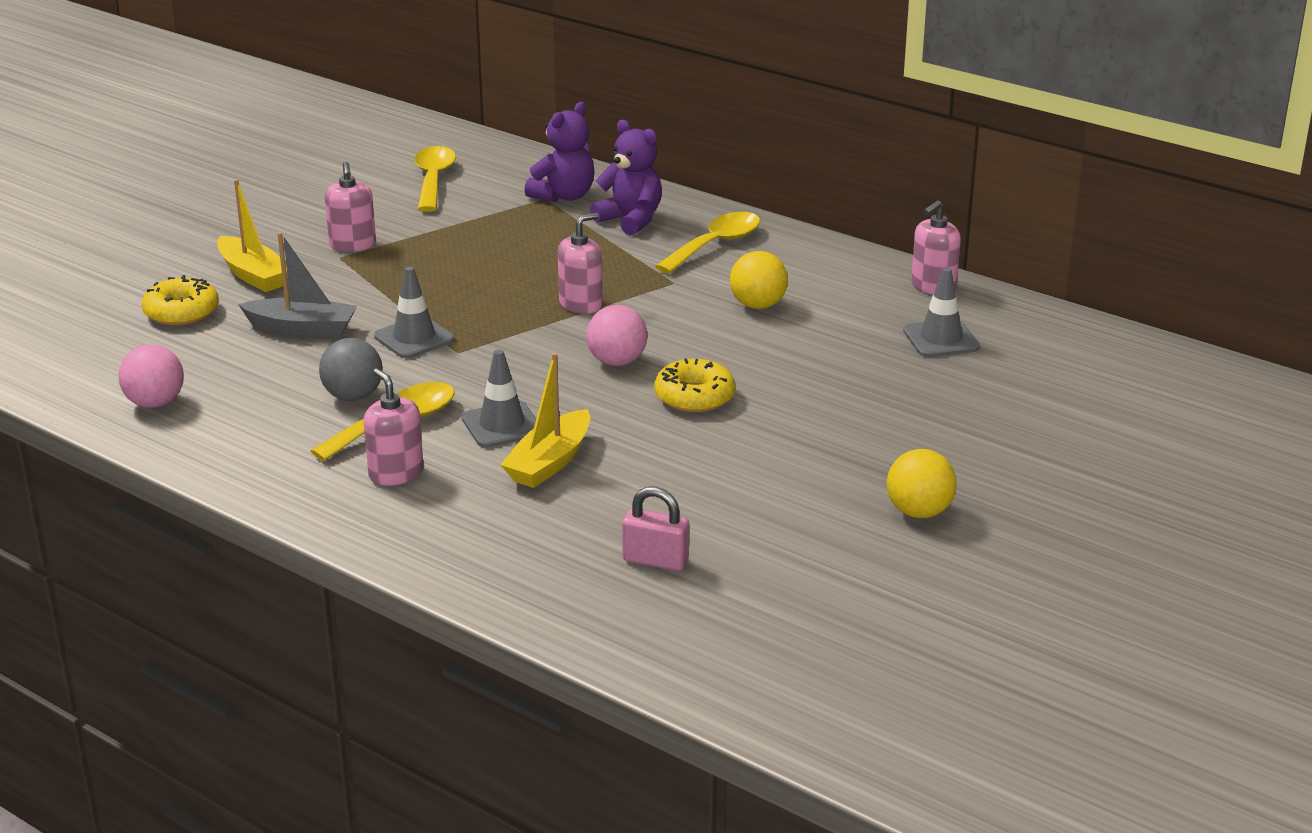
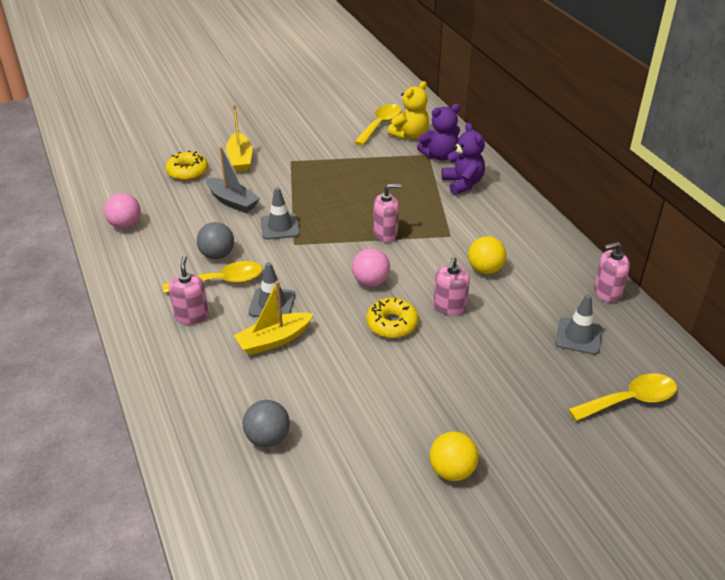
camera: 30 degrees right, 10 degrees up
pink soap dispenser [325,162,376,252] -> pink soap dispenser moved to [433,257,470,315]
pink padlock [622,487,689,571] -> grey ball [243,400,290,447]
yellow spoon [655,212,760,274] -> yellow spoon moved to [568,374,677,421]
none -> yellow teddy bear [387,81,429,139]

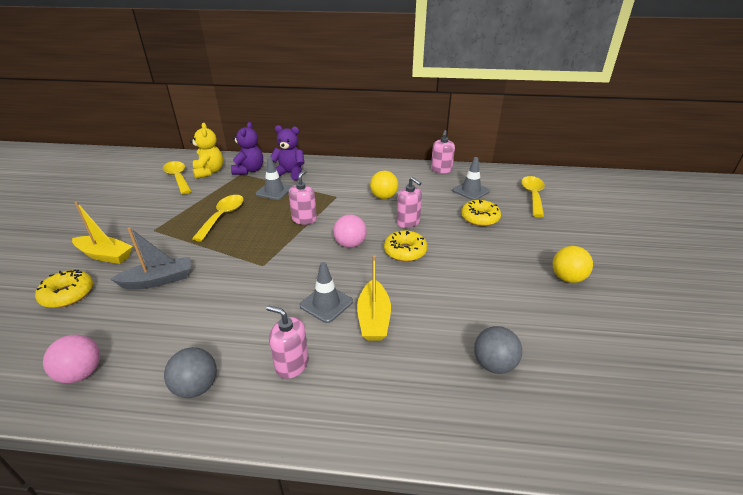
camera: 60 degrees left, 5 degrees down
yellow spoon [163,261,263,294] -> yellow spoon moved to [192,195,244,241]
grey ball [197,222,234,259] -> grey ball moved to [164,347,217,398]
grey traffic cone [261,187,300,240] -> grey traffic cone moved to [256,157,292,200]
none -> yellow donut [461,200,501,226]

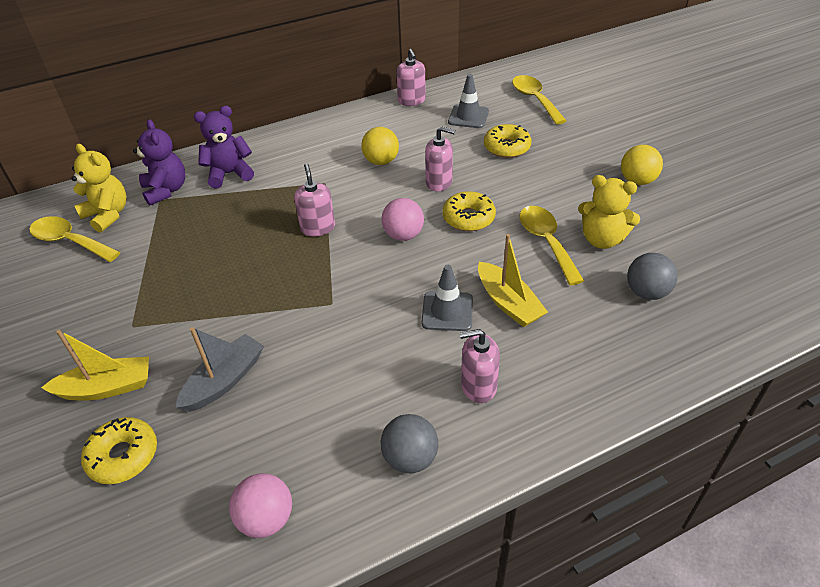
camera: 30 degrees left, 10 degrees up
yellow spoon [192,195,244,241] -> yellow spoon moved to [519,206,584,286]
grey traffic cone [256,157,292,200] -> none
none -> yellow teddy bear [578,175,640,249]

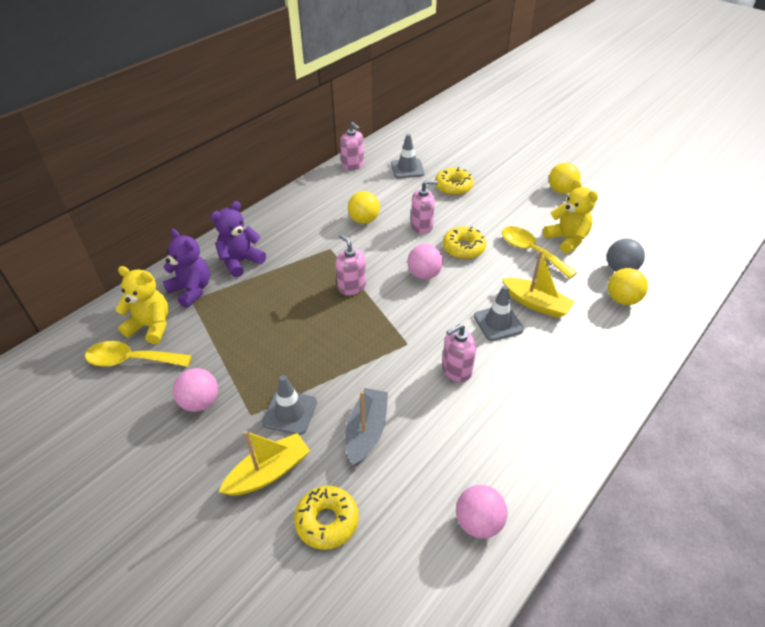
camera: 25 degrees left, 0 degrees up
grey ball [380,414,438,473] -> none
pink soap dispenser [460,329,500,403] -> pink soap dispenser moved to [442,324,476,382]
yellow spoon [512,75,567,125] -> none
yellow teddy bear [578,175,640,249] -> yellow teddy bear turned 120 degrees counterclockwise [543,179,598,254]
none -> pink ball [173,368,218,412]
none -> grey traffic cone [262,375,317,435]
none -> yellow ball [608,268,648,305]

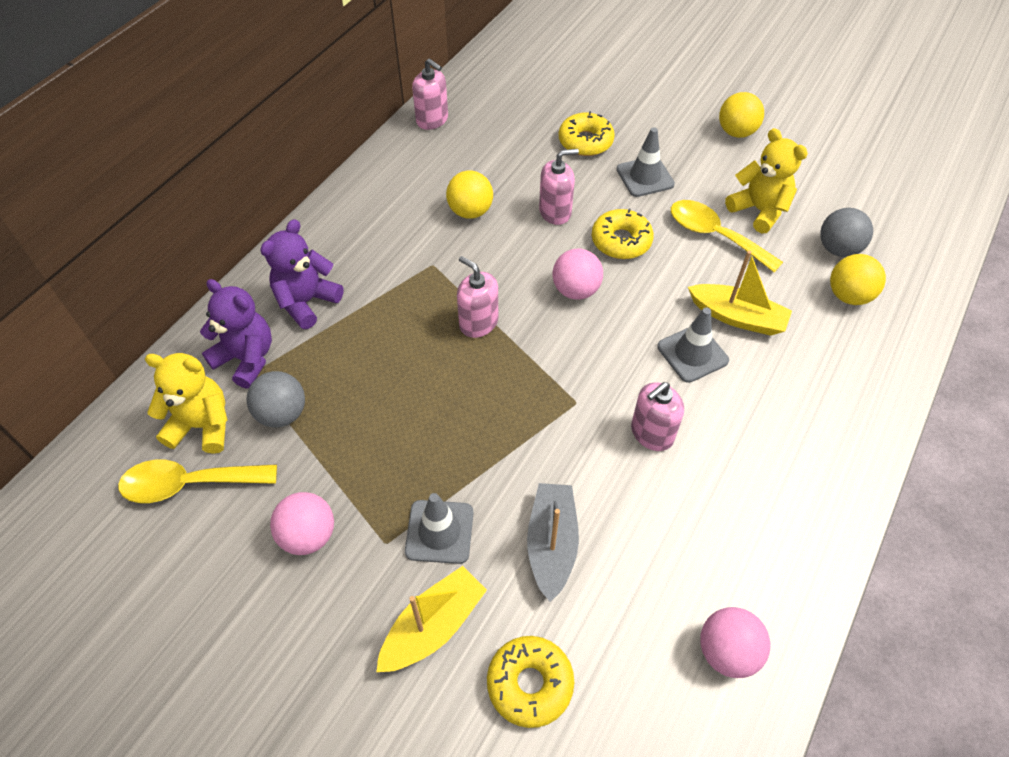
camera: 10 degrees left, 10 degrees up
grey traffic cone [391,134,425,178] -> grey traffic cone moved to [616,127,675,197]
none -> grey ball [246,371,305,428]

